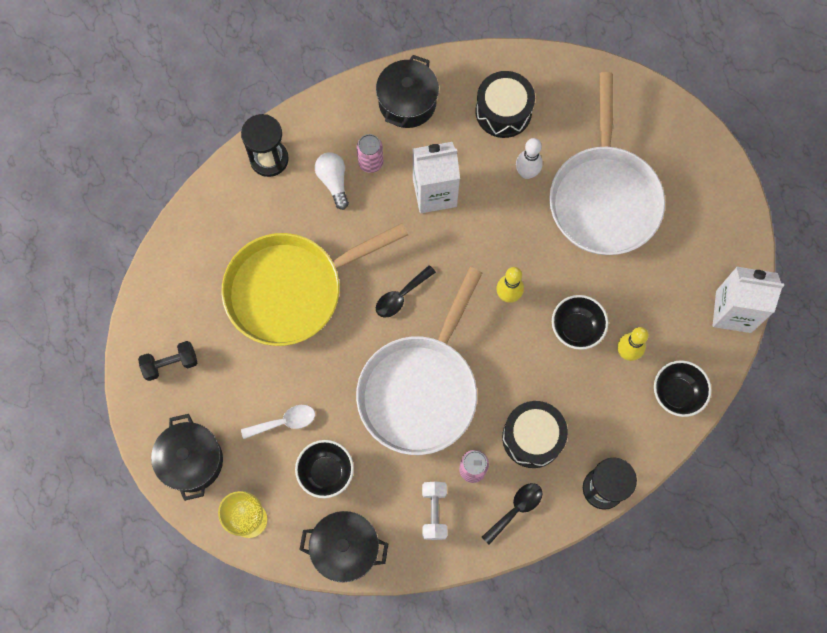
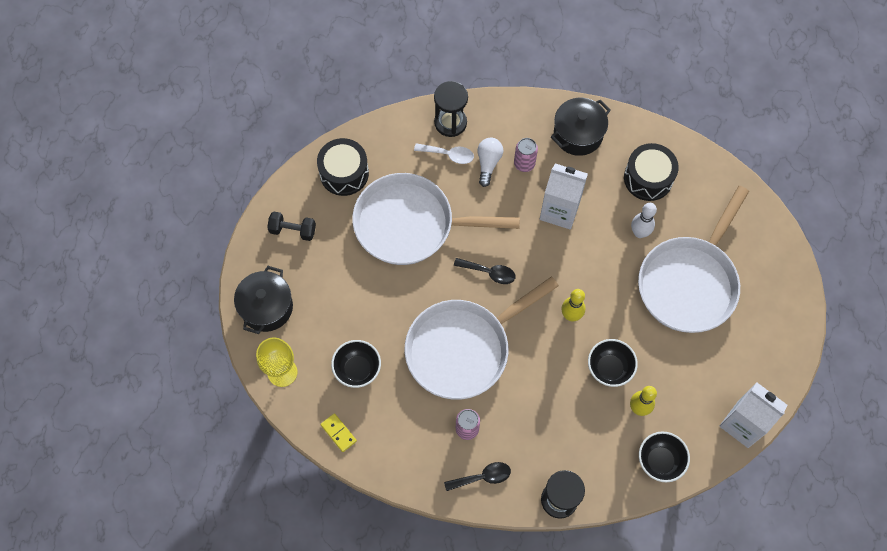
camera: 30 degrees right, 5 degrees down
yellow pan [221,223,408,346] -> white pan [352,173,520,265]
white spoon [241,405,315,439] -> white spoon moved to [414,143,474,164]
black pot [299,511,388,583] -> yellow domino [320,413,357,452]
black spoon [376,265,436,318] -> black spoon turned 150 degrees counterclockwise [454,258,516,284]
white dumbbell [422,482,447,540] -> none
black drum [502,401,568,468] -> black drum moved to [317,138,369,196]

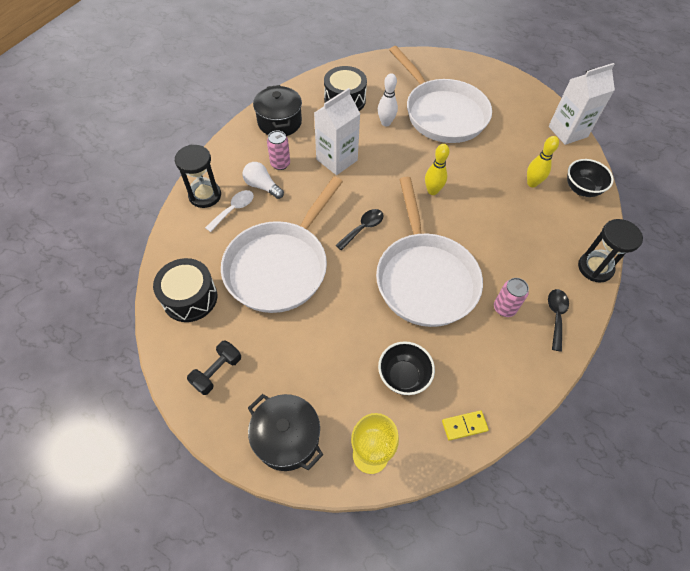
camera: 65 degrees left, 10 degrees down
black bowl [588,339,638,387] -> none

